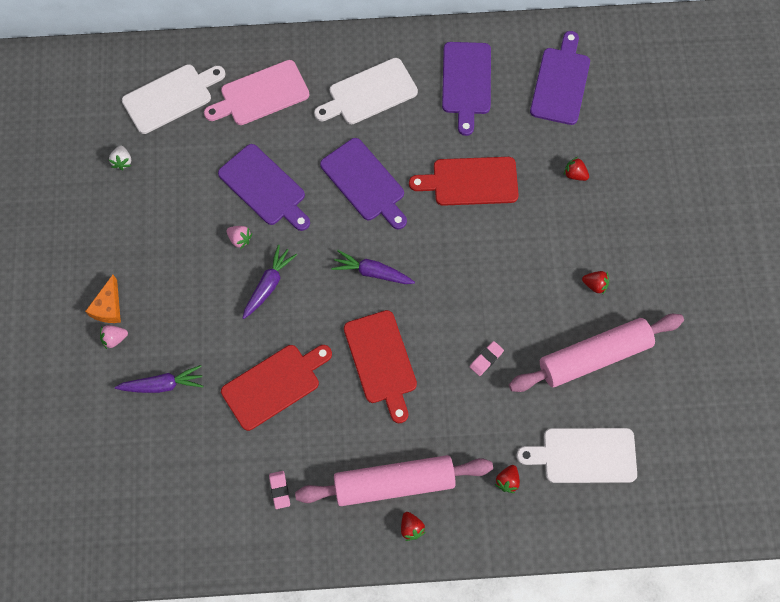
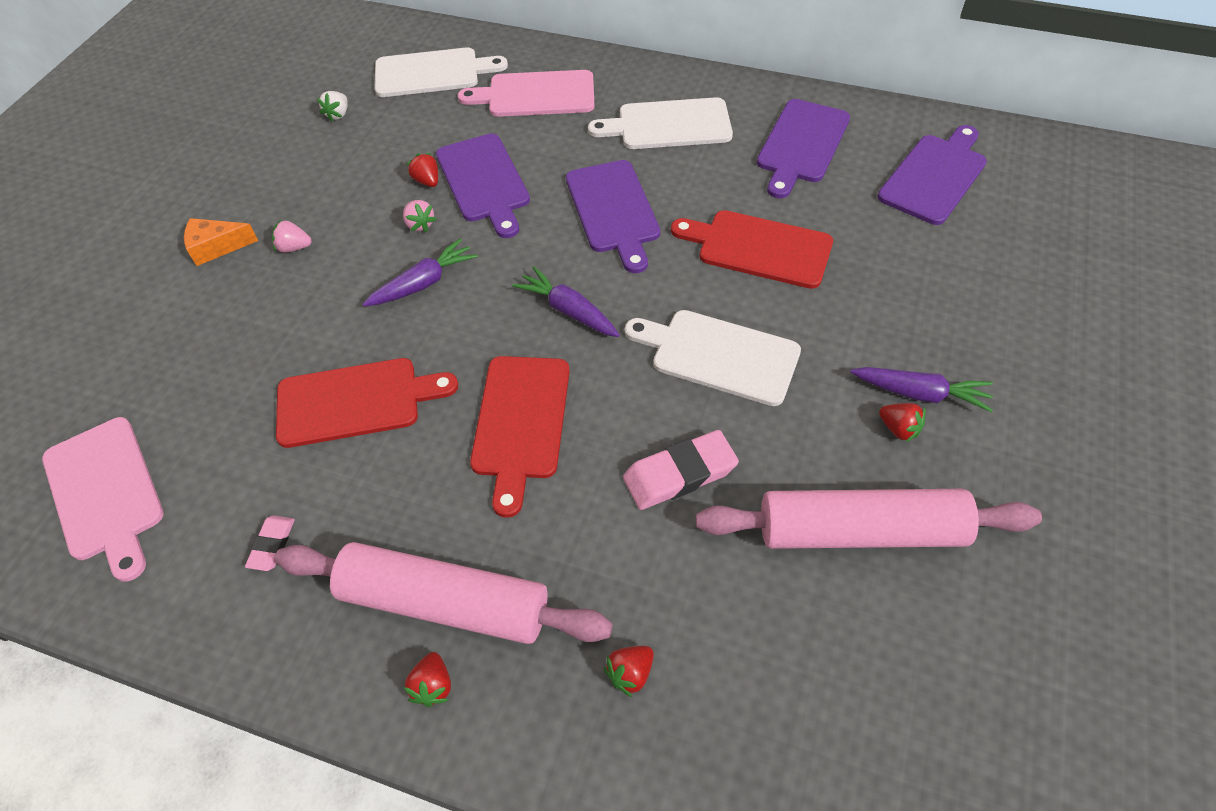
camera: 25 degrees right, 15 degrees down
orange cheese [85,275,121,323] -> orange cheese turned 45 degrees clockwise [184,218,258,266]
pink strawberry [100,325,128,349] -> pink strawberry moved to [272,219,312,253]
purple carrot [115,365,203,393] -> purple carrot moved to [850,367,993,412]
pink eraser [470,341,504,376] -> pink eraser [623,430,739,510], size x1.81
white cutting board [516,428,637,483] -> white cutting board moved to [625,310,801,406]
red strawberry [564,157,589,181] -> red strawberry moved to [407,153,438,187]
none -> pink cutting board [42,417,164,582]

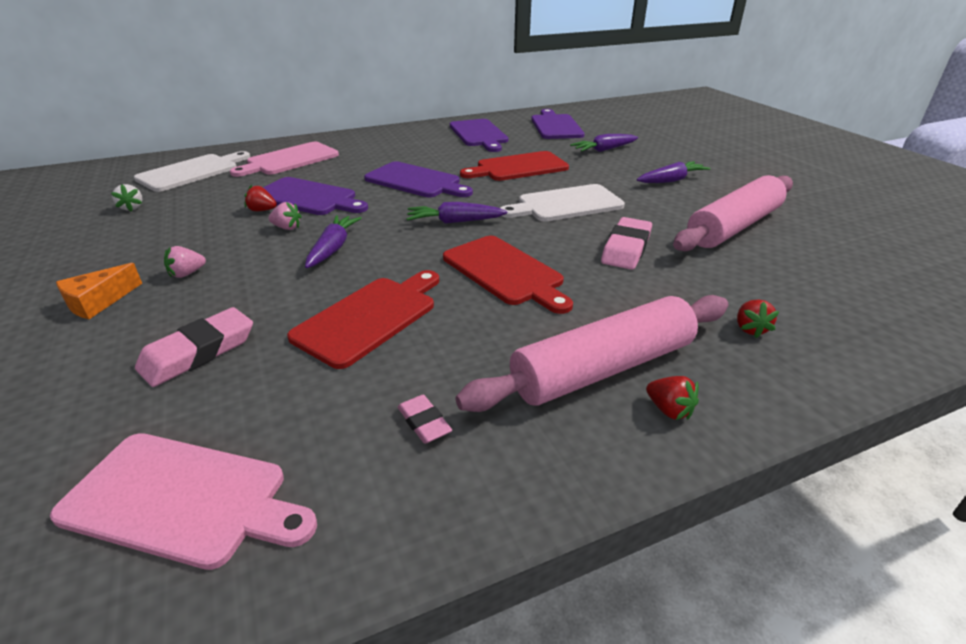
camera: 45 degrees left, 20 degrees down
white cutting board [588,97,733,149] -> none
red strawberry [879,403,926,442] -> none
none -> pink eraser [135,307,253,387]
none -> purple carrot [570,134,638,152]

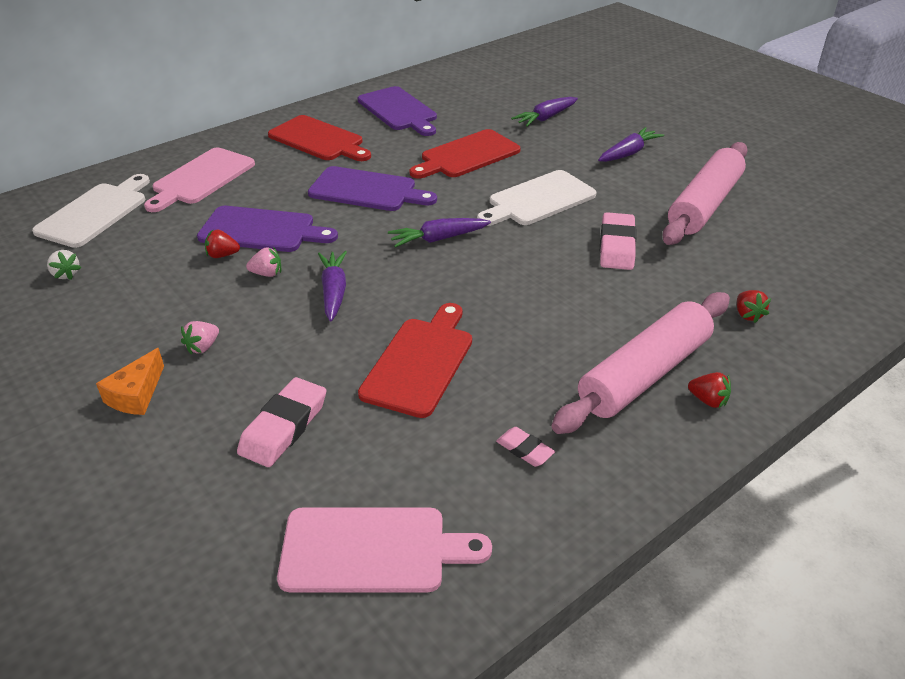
camera: 15 degrees left, 5 degrees up
red cutting board [443,236,573,314] -> red cutting board moved to [268,115,371,161]
purple cutting board [531,109,585,139] -> none

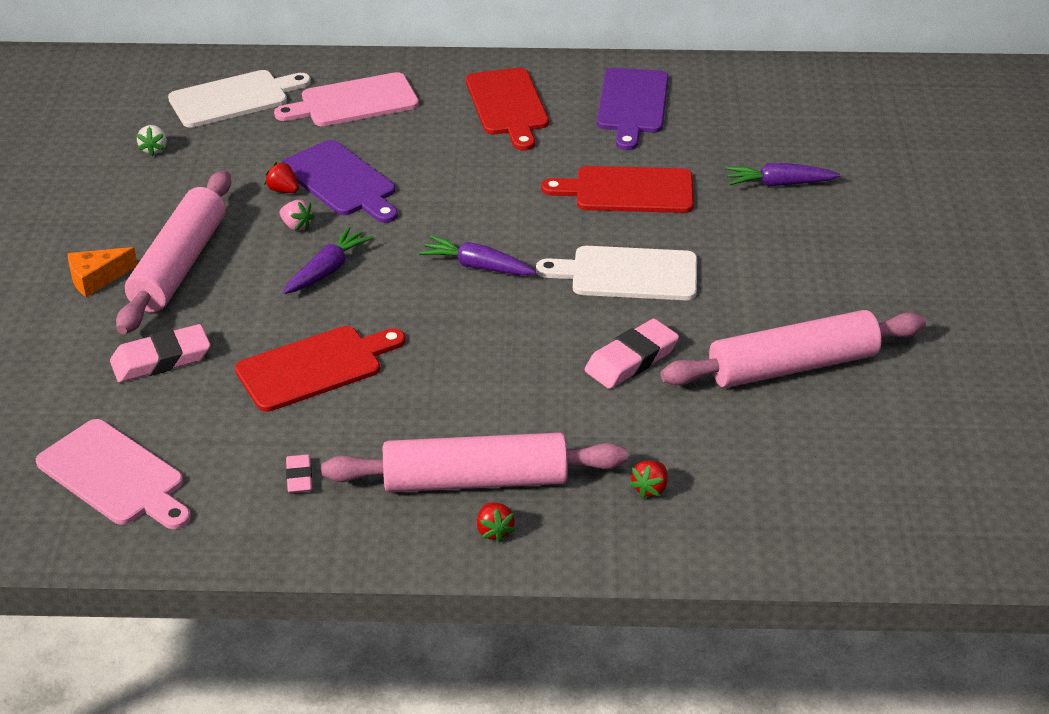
camera: 40 degrees right, 0 degrees up
pink strawberry [181,321,219,355] -> pink rolling pin [116,170,231,334]
purple cutting board [308,166,437,211] -> none
purple carrot [598,127,664,162] -> none

